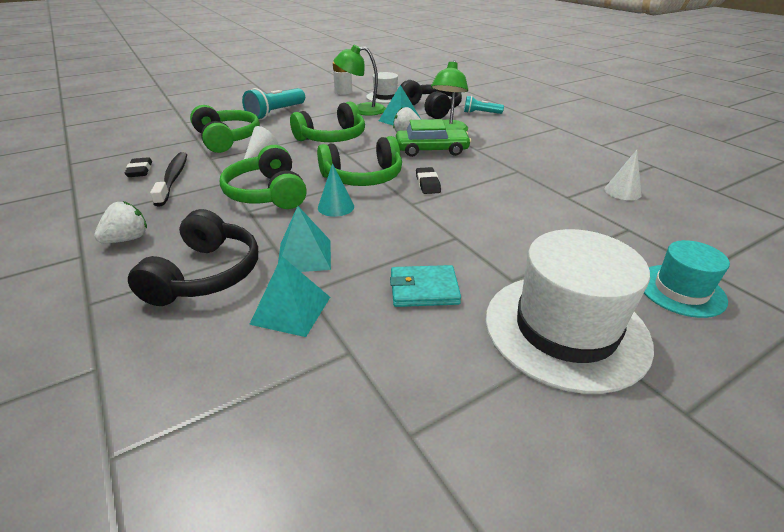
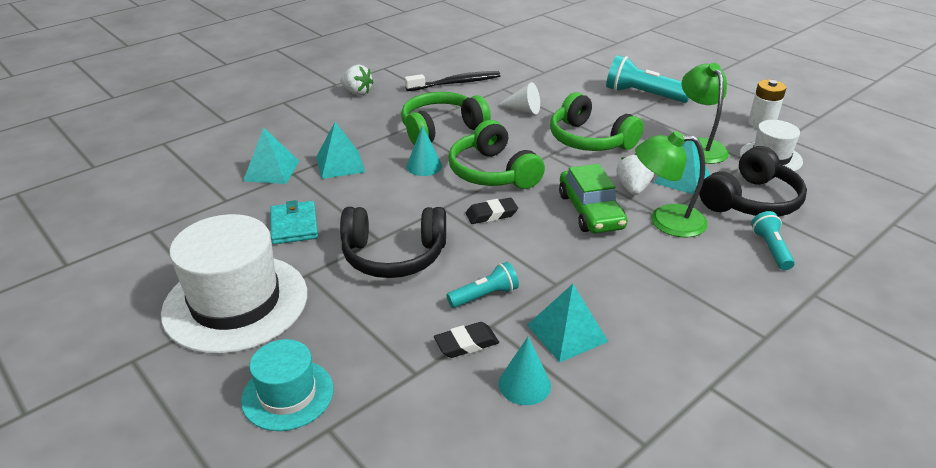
camera: 80 degrees right, 0 degrees up
black eraser [125,157,152,177] -> black eraser moved to [434,322,499,358]
black headphones [128,209,258,306] -> black headphones moved to [340,207,446,278]
green headphones [190,105,260,153] -> none
white cone [604,150,642,200] -> turquoise cone [499,337,551,405]
none -> turquoise flashlight [447,262,519,308]
none -> turquoise pyramid [527,284,608,363]

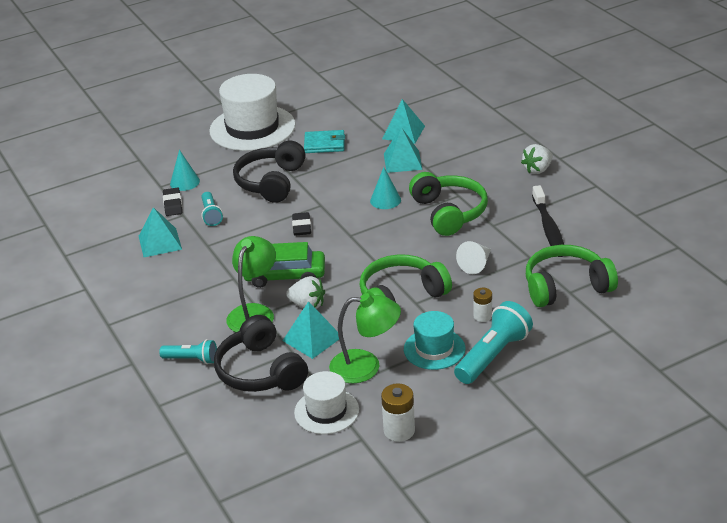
camera: 105 degrees right, 0 degrees up
turquoise hat [241,339,333,431] -> turquoise hat moved to [404,311,465,370]
green headphones [448,120,545,189] -> green headphones moved to [526,245,618,307]
turquoise cone [499,337,551,405] -> turquoise cone moved to [170,150,200,191]
none -> white battery [473,288,492,322]

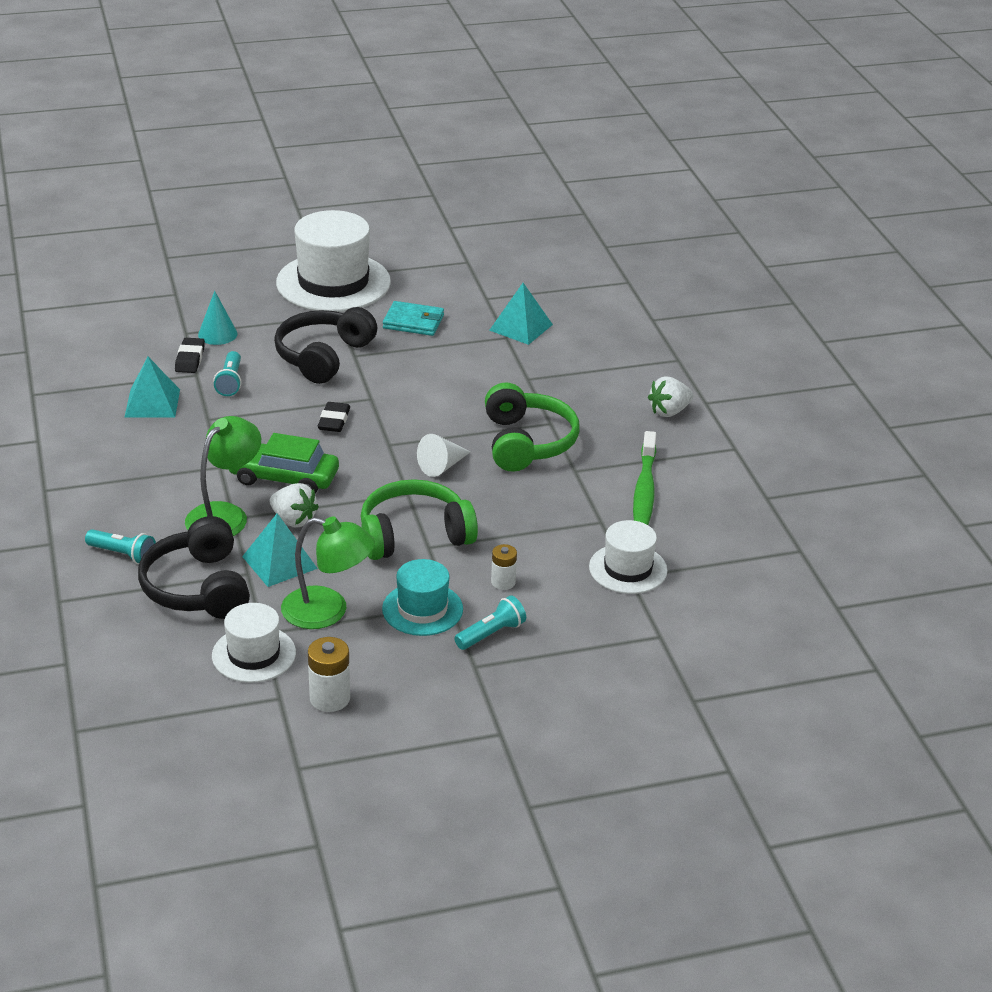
camera: 10 degrees right, 0 degrees up
turquoise cone [370,167,401,209] -> none
turquoise pyramid [384,127,423,173] -> none
turquoise flashlight [454,301,533,384] -> turquoise flashlight [454,595,526,650], size x0.58
white cone [456,241,491,274] -> white cone moved to [417,434,470,477]
green headphones [526,245,618,307] -> white hat [589,520,668,594]
black toothbrush [532,185,564,257] -> green toothbrush [633,431,656,525]

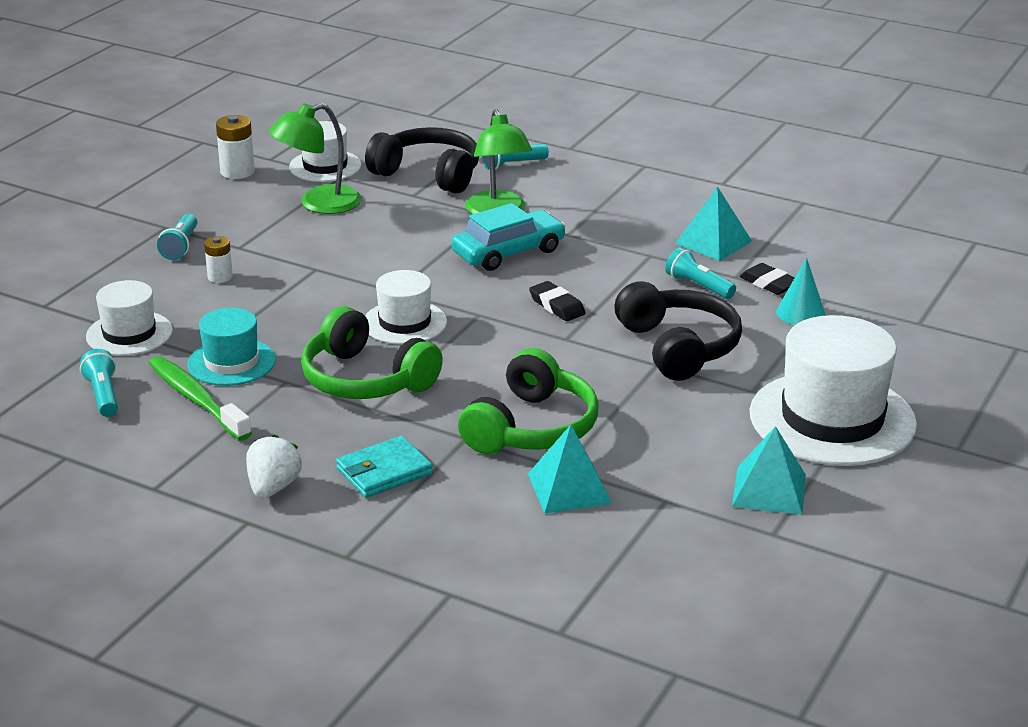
camera: 135 degrees right, 5 degrees down
green car [229,433,339,493] -> turquoise car [451,203,566,271]
turquoise pyramid [242,513,318,587] -> turquoise pyramid moved to [732,426,806,515]
white strawberry [270,483,319,527] -> none
green headphones [361,479,478,560] -> green headphones moved to [458,348,599,454]
turquoise hat [382,559,463,636] -> turquoise hat moved to [187,308,276,386]
turquoise wallet [383,301,444,336] -> turquoise wallet moved to [336,436,433,498]
white cone [417,434,470,477] -> white hat [365,270,447,344]
none -> turquoise flashlight [80,349,118,417]

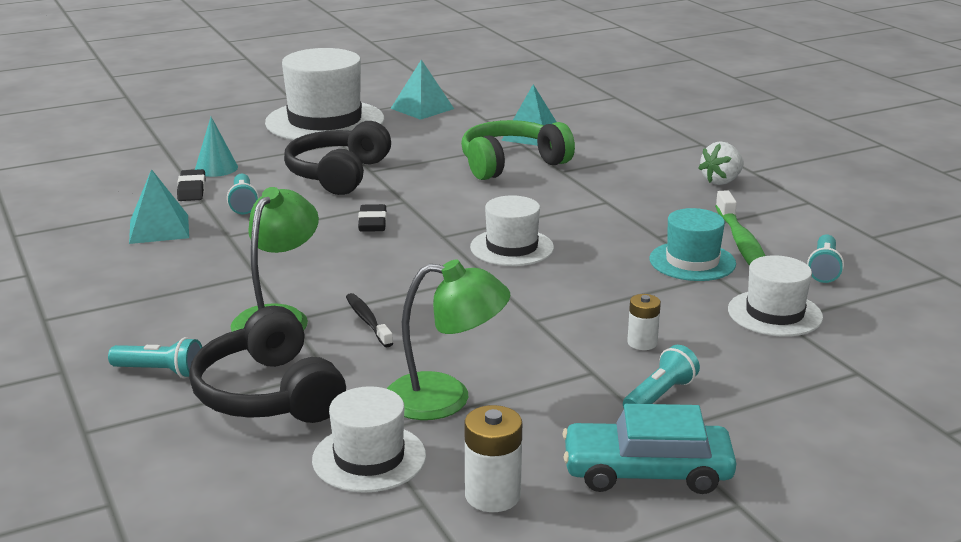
camera: 145 degrees left, 5 degrees down
green headphones [301,306,443,399] -> none
turquoise wallet [336,436,433,498] -> none
turquoise car [451,203,566,271] -> turquoise car moved to [563,404,736,494]
none -> black toothbrush [346,293,393,347]

